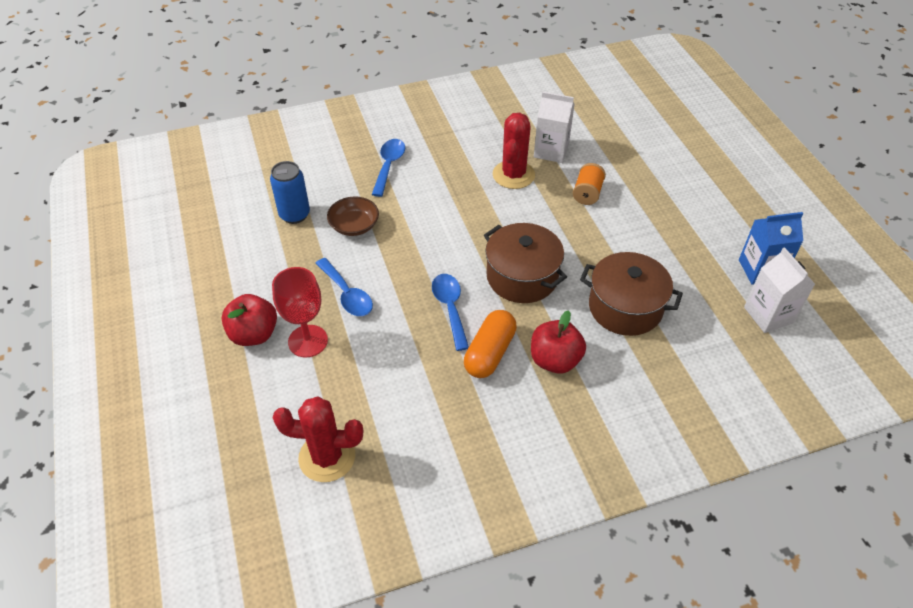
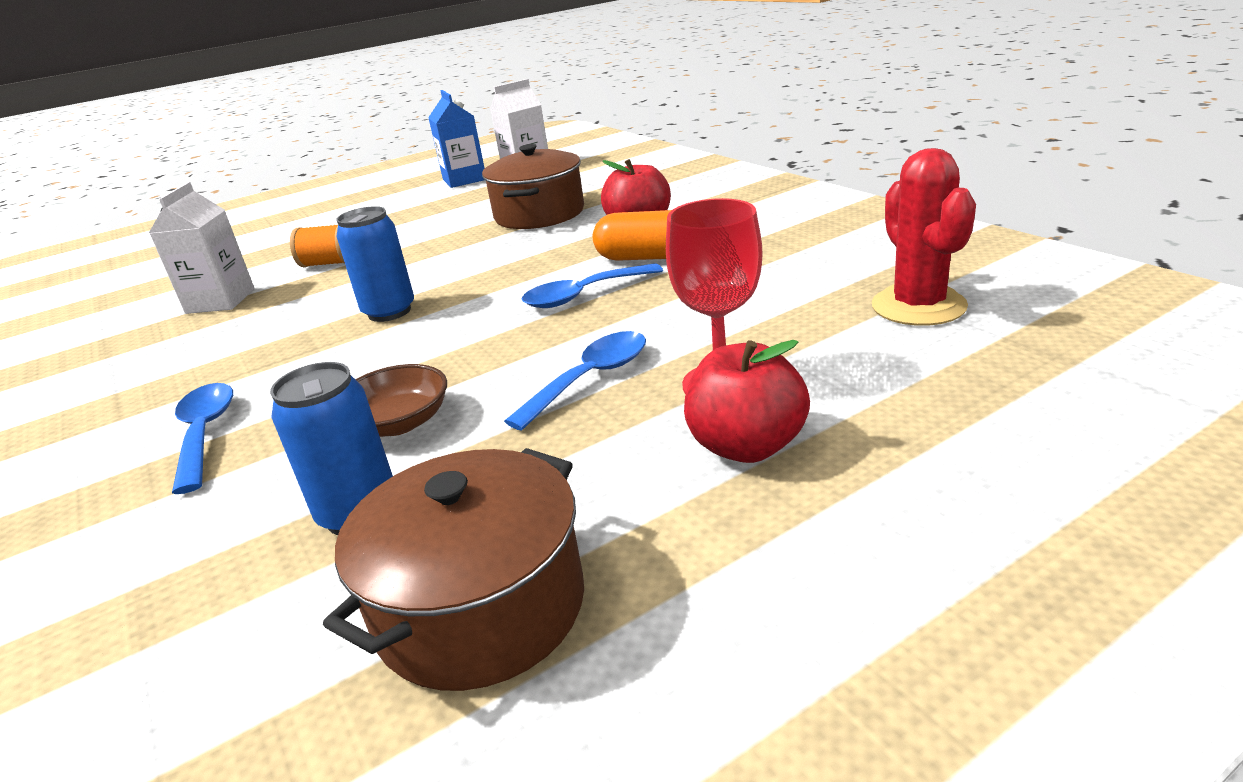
camera: 100 degrees left, 20 degrees down
blue spoon [372,139,405,197] -> blue spoon turned 75 degrees clockwise [172,383,233,494]
brown pot [484,223,567,303] -> brown pot moved to [323,448,584,691]
red cactus [493,112,535,189] -> none
none -> blue can [336,206,414,322]

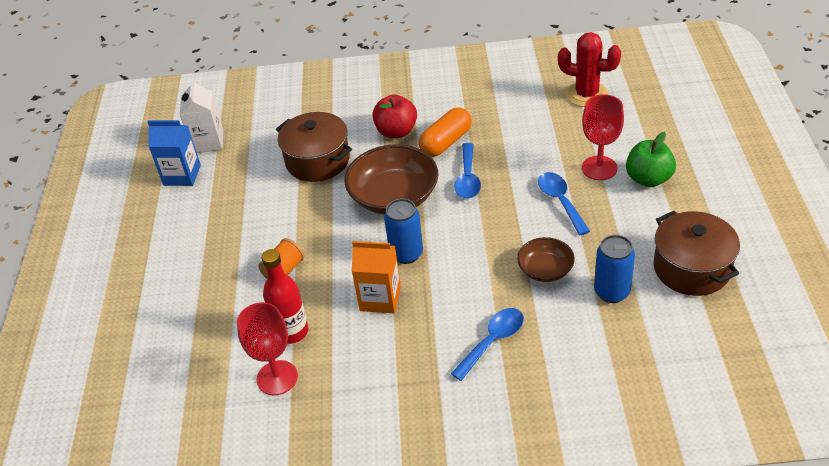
camera: 60 degrees left, 15 degrees up
white carton [149,182,255,314] -> red bottle [262,249,308,344]
blue spoon [172,383,233,494] -> blue spoon turned 120 degrees clockwise [451,308,524,381]
red apple [684,340,810,463] -> green apple [626,132,676,187]
none -> red goblet [237,302,298,395]
none -> brown bowl [345,144,438,214]
none -> orange carton [352,241,401,313]

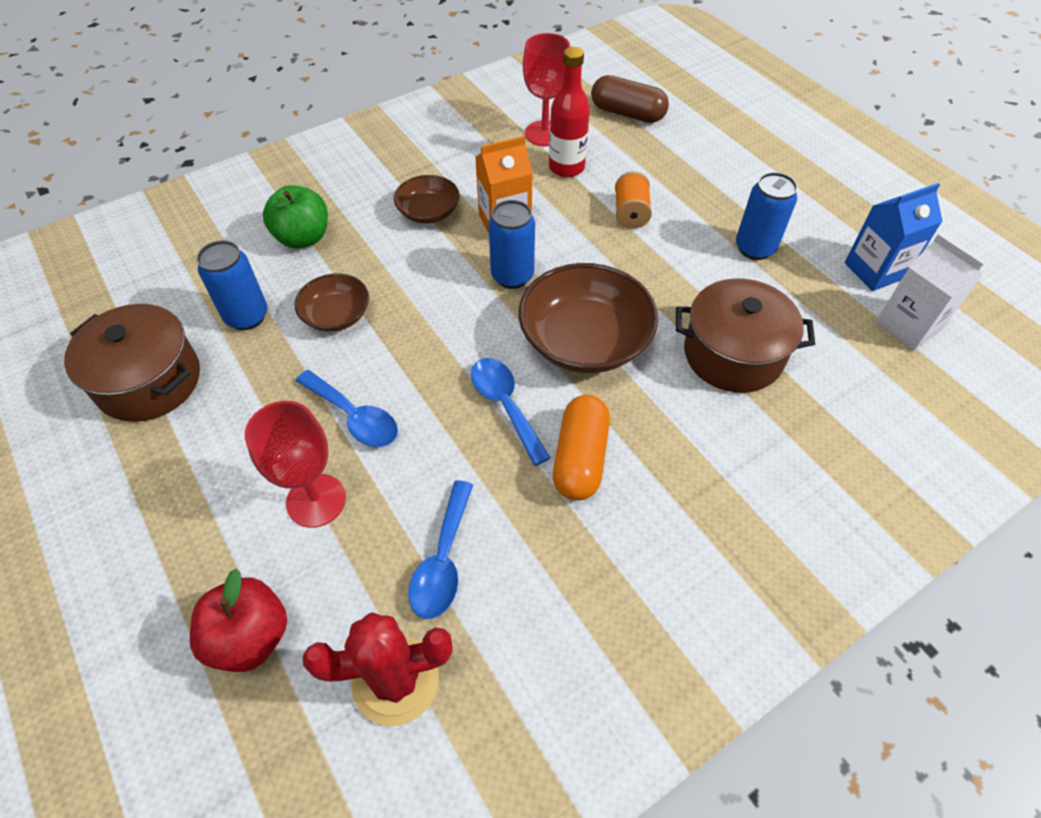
camera: 145 degrees right, 10 degrees up
red apple [372,95,417,138] -> red apple moved to [190,568,287,672]
blue spoon [451,308,524,381] -> blue spoon moved to [408,480,473,619]
green apple [626,132,676,187] -> green apple moved to [263,185,328,249]
none -> brown bowl [394,175,460,224]
none -> brown capsule [591,75,669,123]
none -> blue can [736,172,798,260]

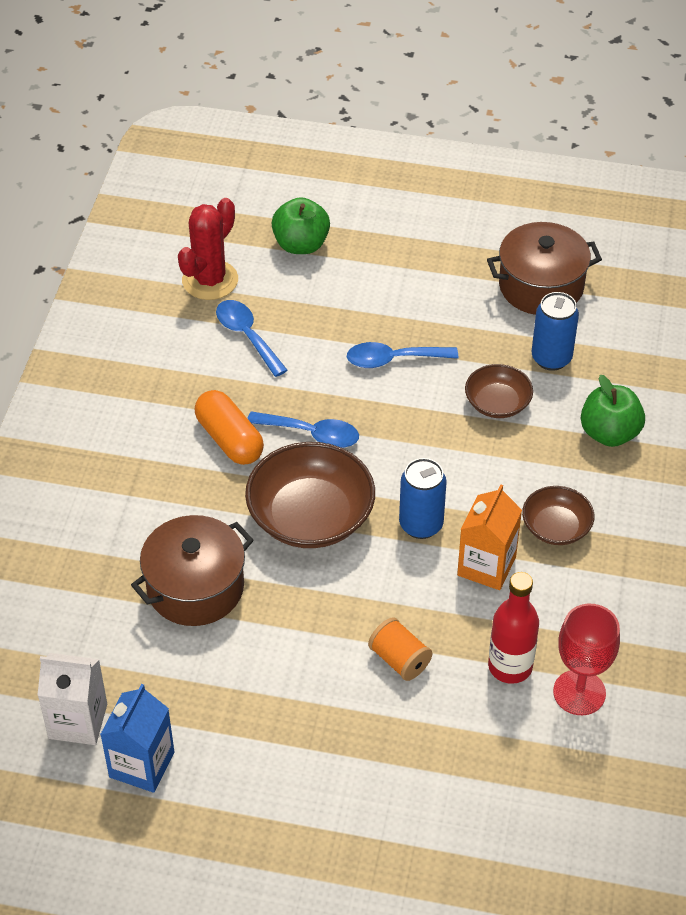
camera: 135 degrees right, 5 degrees down
red apple [190,568,287,672] -> green apple [272,197,330,254]
red goblet [245,401,346,528] -> none
brown capsule [591,75,669,123] -> none
blue can [736,172,798,260] -> none

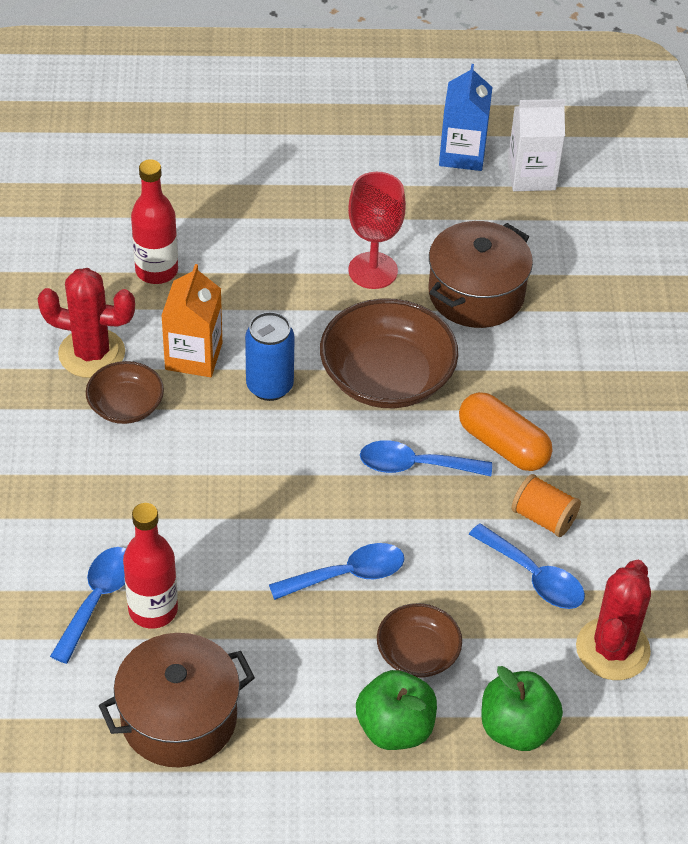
camera: 165 degrees right, 0 degrees up
orange spool [368,618,432,681] -> orange spool moved to [512,474,581,537]
brown bowl [465,364,533,418] -> brown bowl moved to [377,603,462,678]
blue can [532,292,579,371] -> red bottle [123,503,178,628]
red goblet [553,604,620,715] -> red goblet moved to [348,172,406,289]
green apple [581,375,645,447] -> green apple moved to [356,670,437,750]
none -> red cactus [38,268,135,378]
none -> blue spoon [50,547,126,664]

